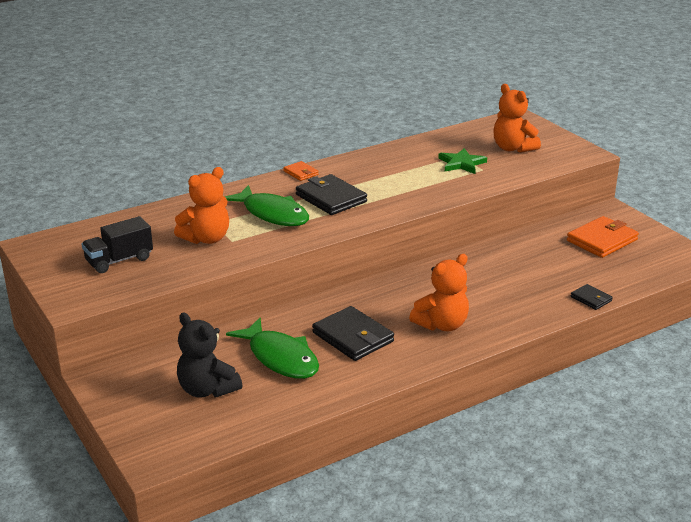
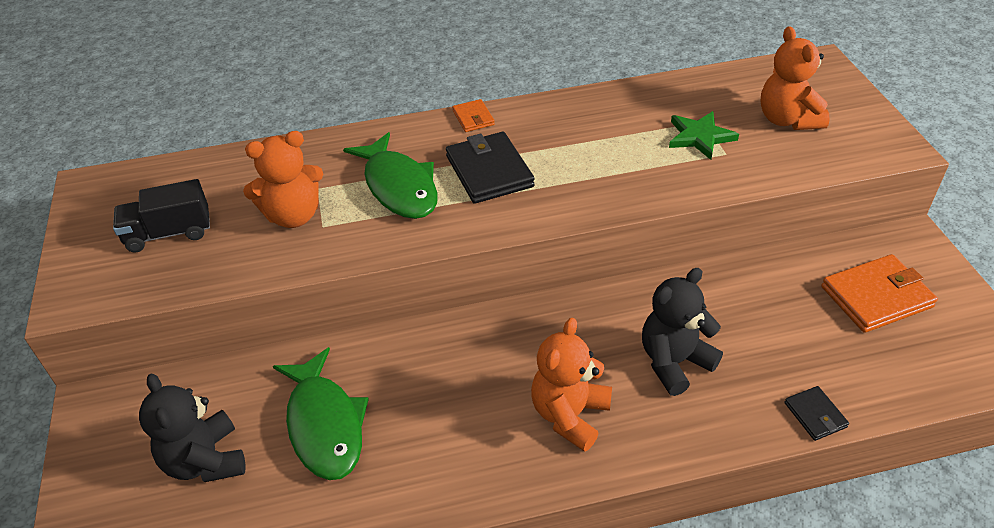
camera: 20 degrees right, 15 degrees up
black wallet [312,306,394,361] -> none
orange teddy bear [409,254,469,331] -> orange teddy bear turned 135 degrees clockwise [531,318,612,452]
none -> black teddy bear [642,268,723,396]

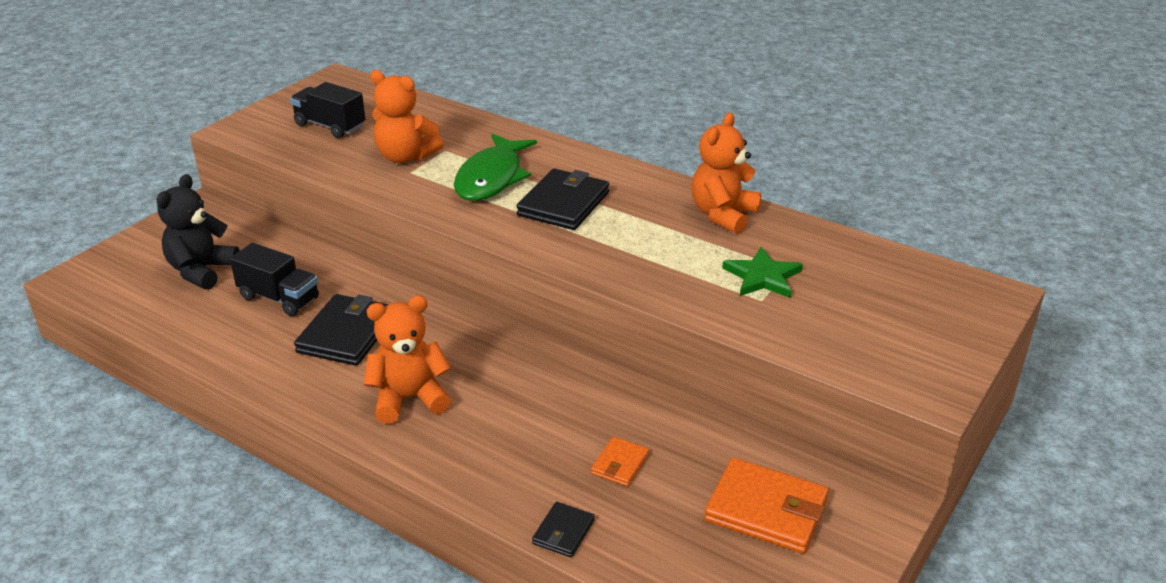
camera: 45 degrees right, 10 degrees down
green fish [273,347,369,480] -> black truck [230,243,319,316]
orange wallet [452,99,495,132] -> orange wallet moved to [591,437,649,487]
black teddy bear [642,268,723,396] -> none
orange teddy bear [761,26,830,130] -> orange teddy bear moved to [692,113,761,234]
none -> black wallet [294,294,389,366]

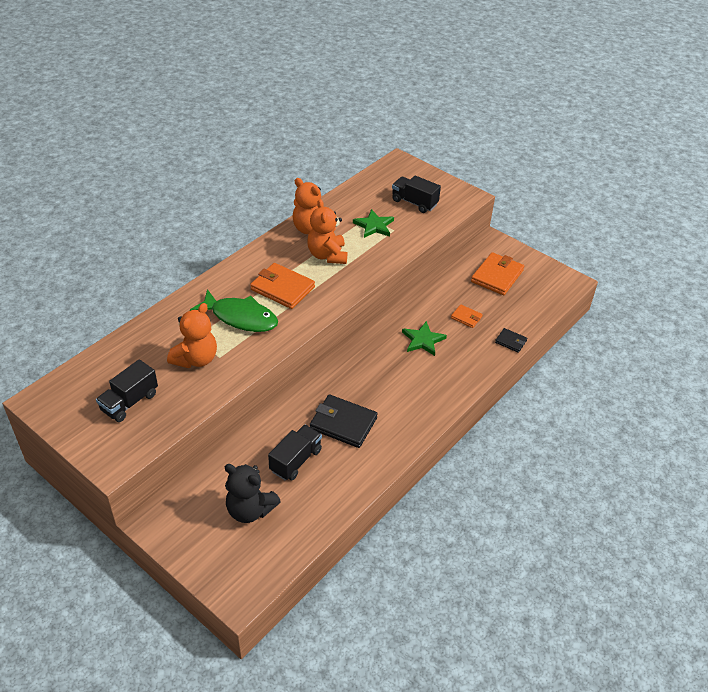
camera: 85 degrees left, 10 degrees up
orange teddy bear [364,296,451,424] -> orange teddy bear moved to [307,199,347,264]
black wallet [516,168,609,230] -> orange wallet [250,263,315,309]
none -> black truck [392,175,441,213]
none -> green star [402,321,447,356]

